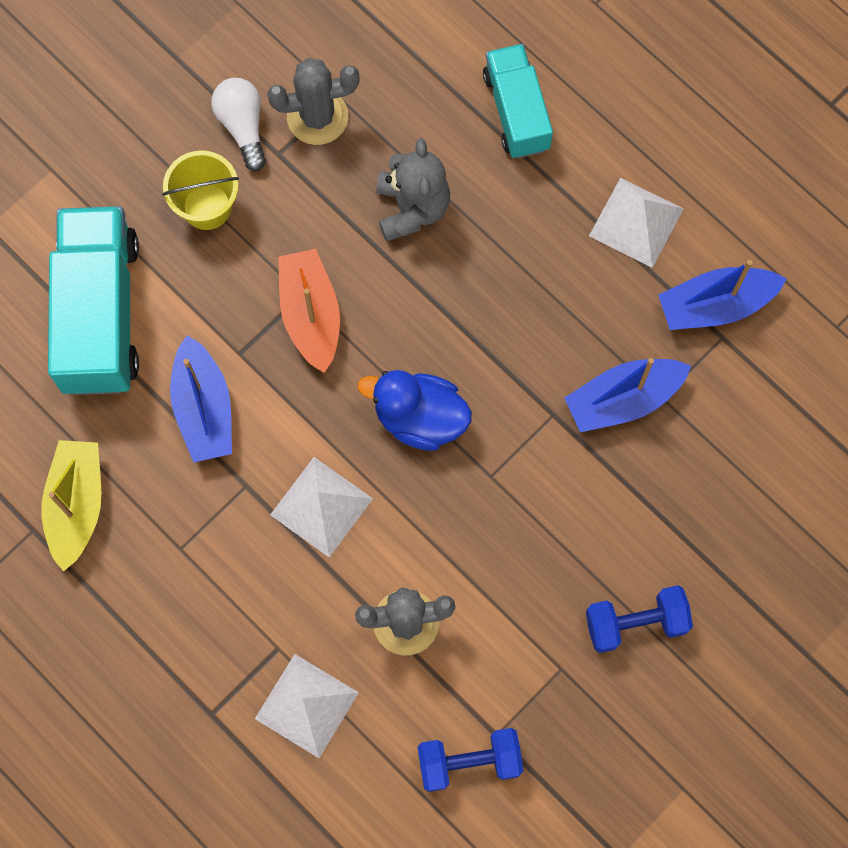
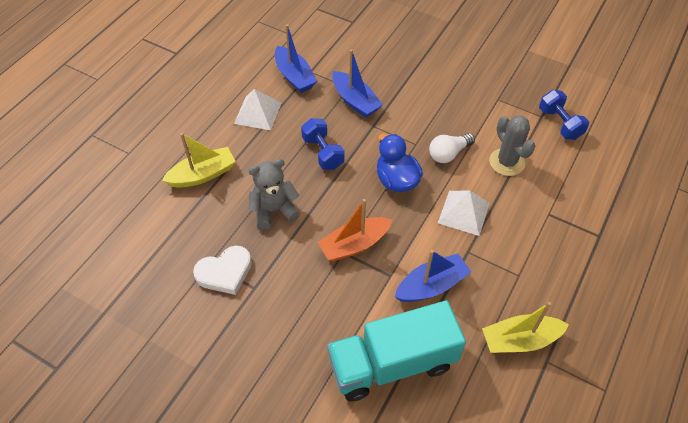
camera: 105 degrees left, 20 degrees down
yellow bucket [162,150,239,230] -> none
white light bulb [211,78,266,171] -> white light bulb moved to [429,133,475,163]
white pyramid [255,654,359,758] -> none
grey cactus [267,58,360,145] -> white heart [193,245,252,295]
blue duck [358,370,472,451] -> blue duck turned 150 degrees clockwise [377,133,423,192]
turquoise truck [483,44,553,159] -> yellow boat [162,133,236,188]
blue dumbbell [586,585,693,653] -> blue dumbbell moved to [301,118,345,170]

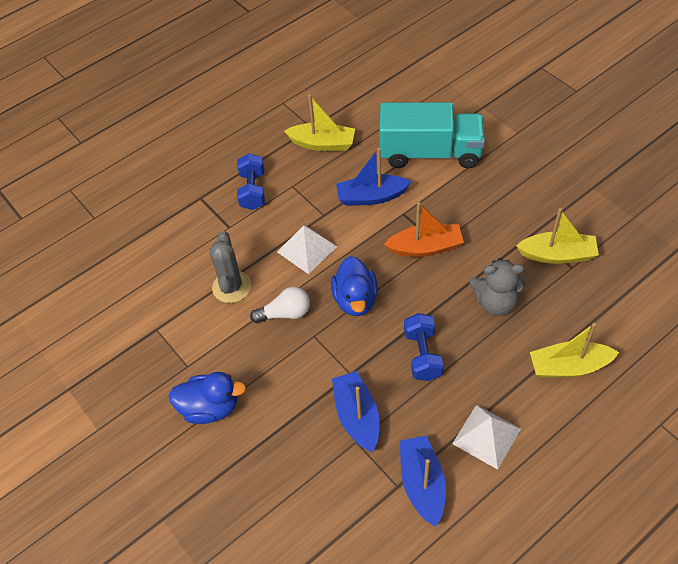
camera: 155 degrees left, 0 degrees up
white heart [193,245,252,295] -> yellow boat [516,208,599,264]
blue dumbbell [539,90,589,140] -> blue dumbbell moved to [237,153,265,210]
none -> blue duck [169,372,246,424]

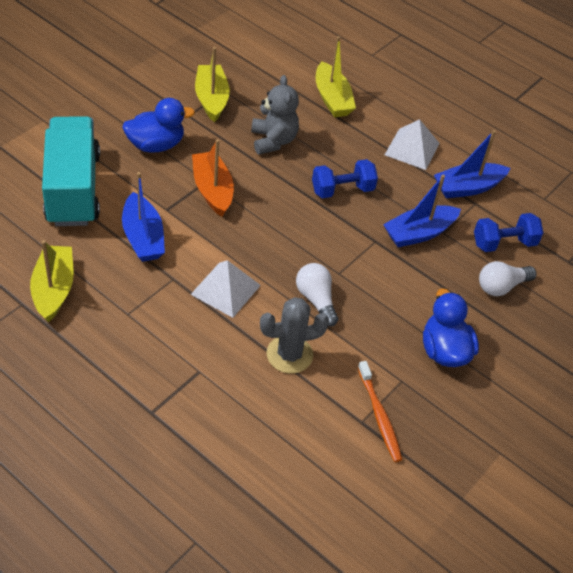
camera: 110 degrees left, 5 degrees down
blue dumbbell [237,153,265,210] -> blue dumbbell moved to [474,213,543,252]
blue duck [331,256,378,316] -> blue duck moved to [122,98,195,153]
none -> orange toothbrush [358,361,402,462]
none -> white light bulb [479,261,537,296]

